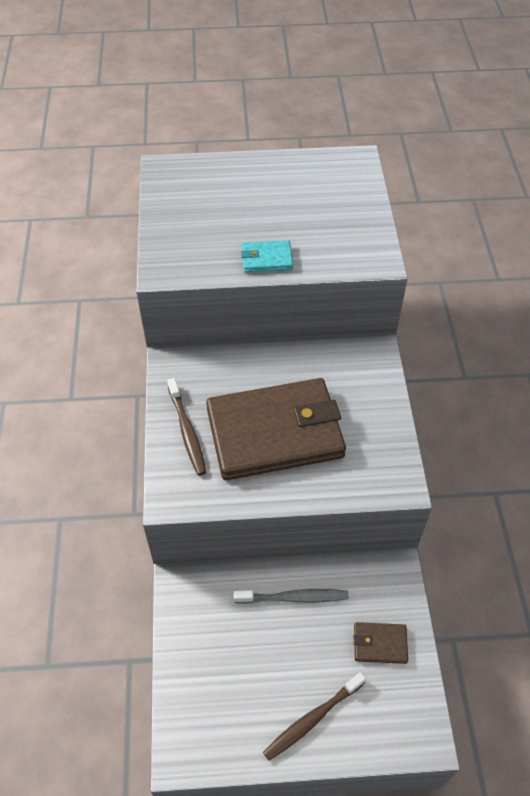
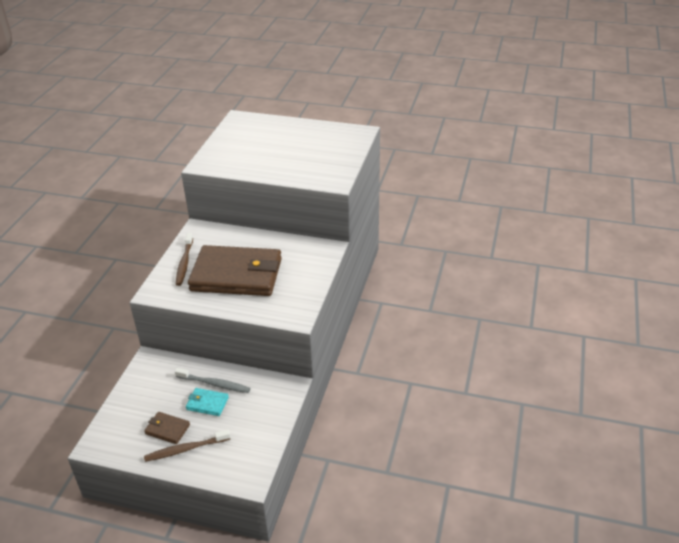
camera: 20 degrees right, 15 degrees down
turquoise wallet [241,240,293,273] -> turquoise wallet moved to [186,388,229,416]
brown wallet [354,622,408,664] -> brown wallet moved to [144,412,190,444]

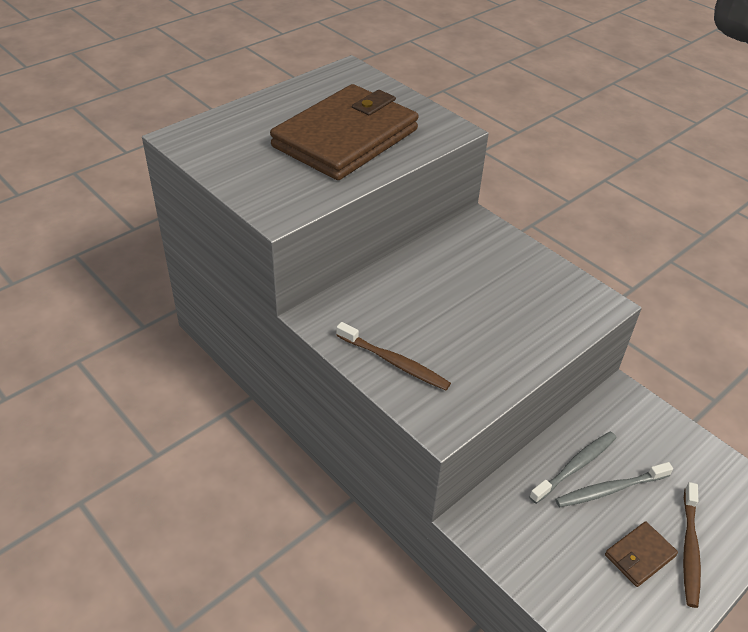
camera: 60 degrees left, 5 degrees up
turquoise wallet [186,388,229,416] -> grey toothbrush [555,462,673,507]
brown wallet [188,245,282,296] -> brown wallet moved to [270,84,419,180]

